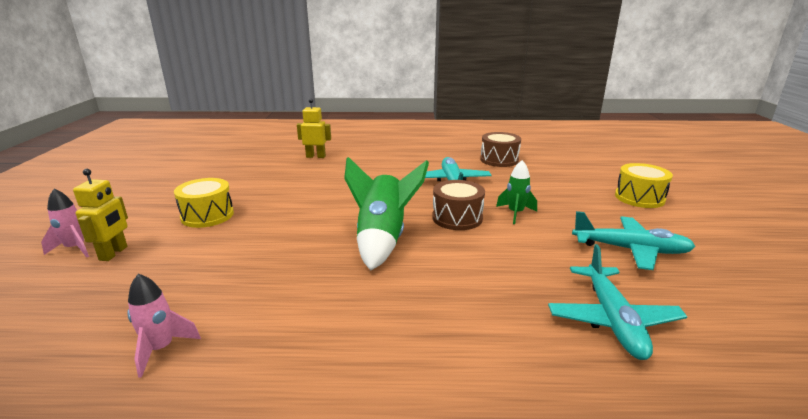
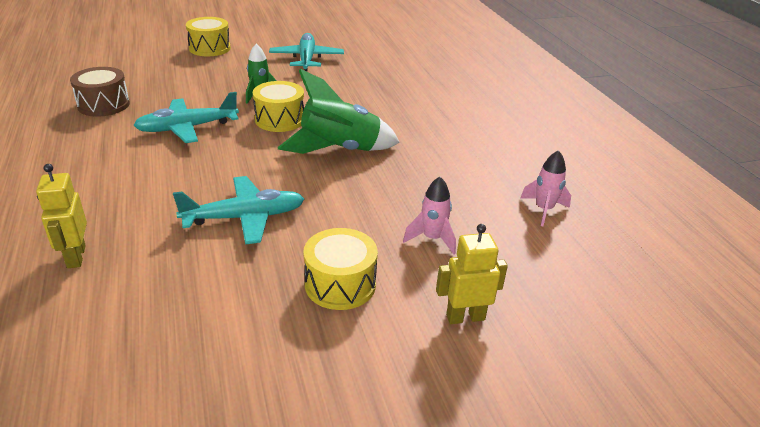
camera: 110 degrees left, 10 degrees up
pink rocket [41,189,89,258] -> pink rocket moved to [403,177,456,255]
brown drum [432,180,485,230] -> yellow drum [253,81,304,132]
turquoise plane [548,244,687,360] -> turquoise plane moved to [173,176,304,245]

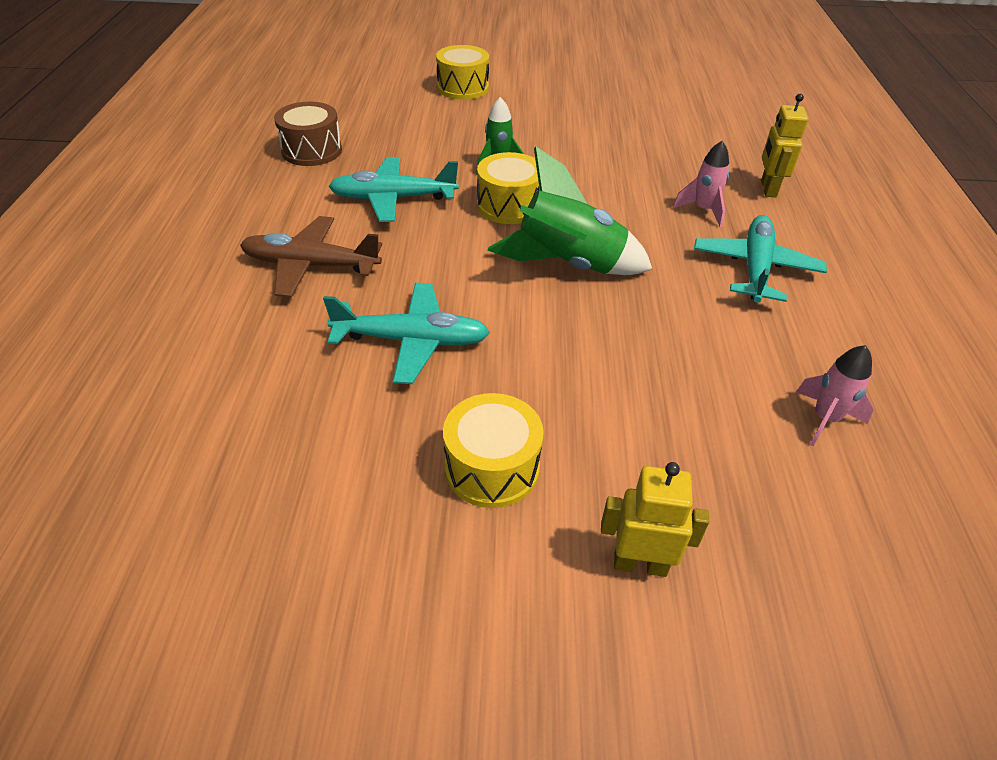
camera: 20 degrees right, 10 degrees up
yellow robot [36,164,87,268] -> yellow robot moved to [761,94,808,198]
turquoise plane [269,33,344,71] -> turquoise plane moved to [694,215,827,303]
pink rocket [403,177,456,255] -> pink rocket moved to [673,141,729,227]
none -> brown plane [240,216,382,297]

